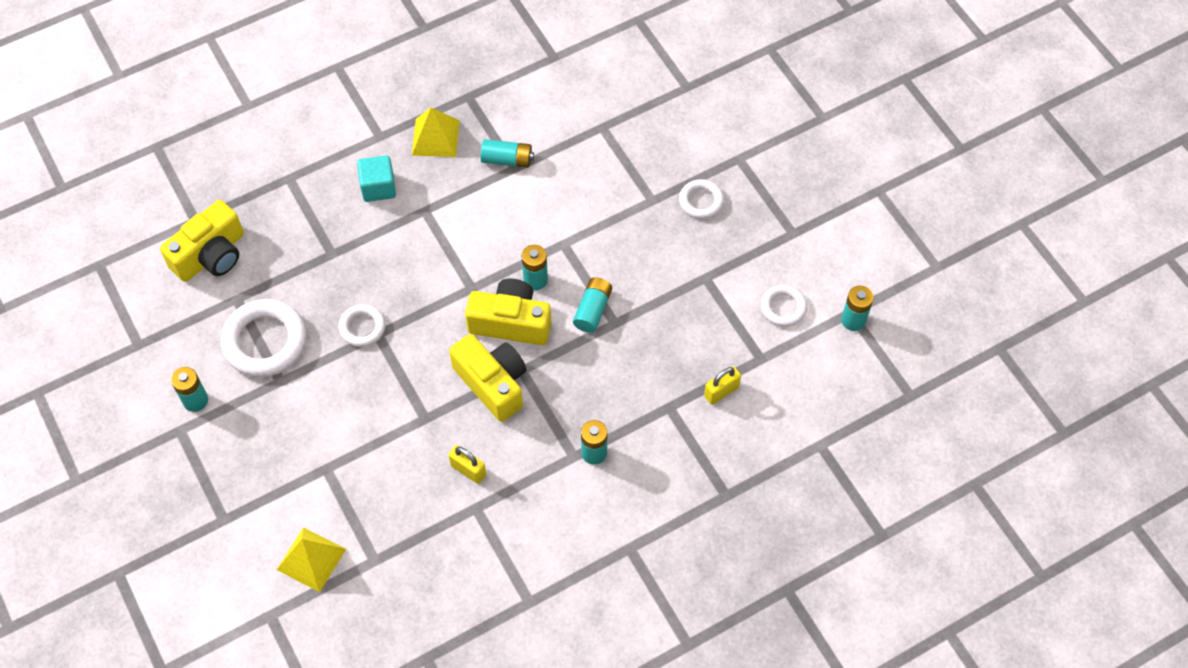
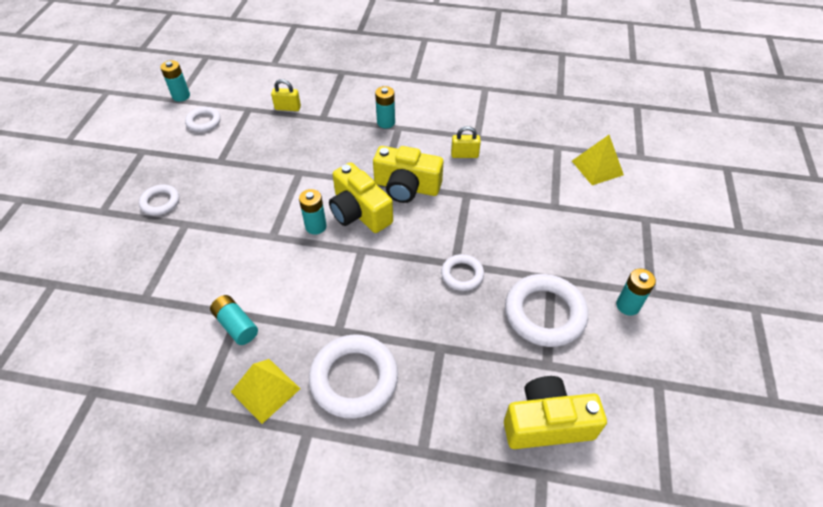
camera: 140 degrees left, 10 degrees down
turquoise cube [357,155,396,202] -> white ring [309,334,398,419]
yellow padlock [448,445,486,484] -> yellow padlock turned 75 degrees counterclockwise [451,126,481,158]
yellow camera [449,334,526,422] -> yellow camera turned 75 degrees counterclockwise [373,146,443,203]
turquoise battery [573,277,612,333] -> none

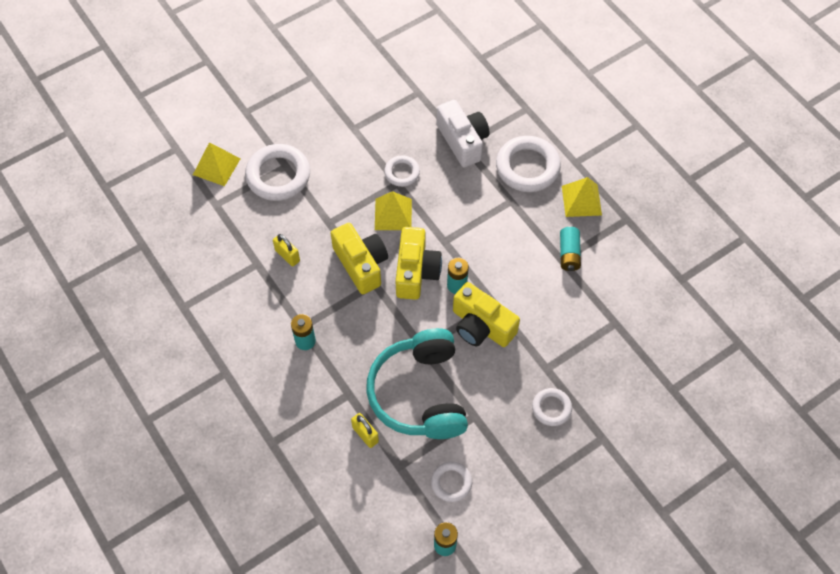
camera: 135 degrees left, 10 degrees up
yellow camera [504,376,607,449] -> yellow camera moved to [453,282,520,347]
white ring [505,274,588,347] -> white ring moved to [245,144,310,201]
turquoise battery [616,268,656,316] -> none
none -> turquoise headphones [366,328,468,439]
none -> yellow pyramid [375,191,412,230]
none -> white camera [436,100,490,167]

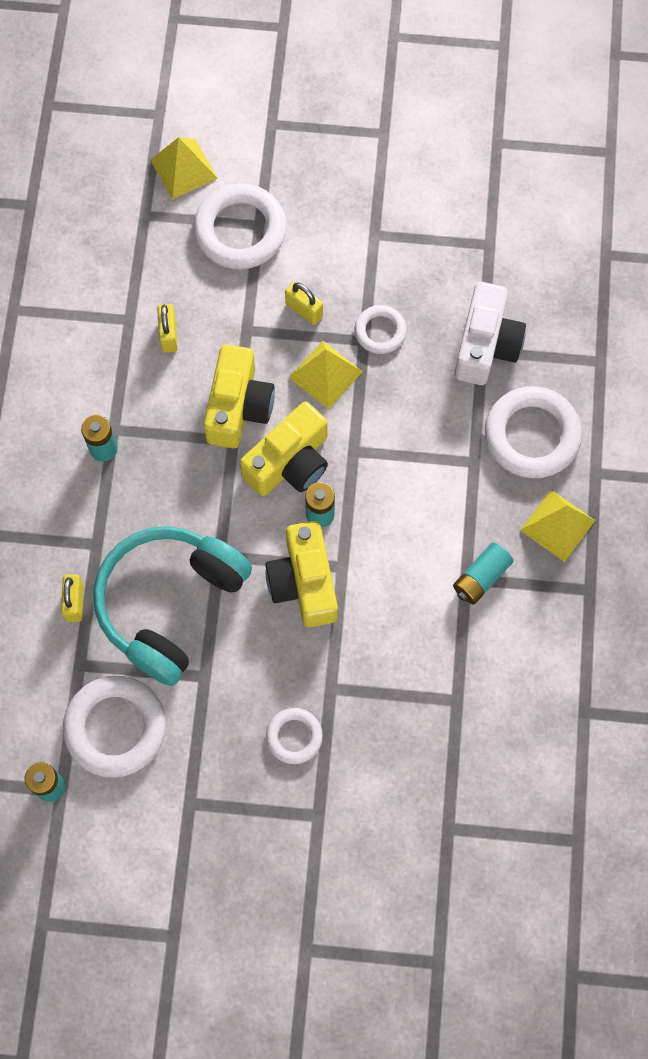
camera: 40 degrees right, 10 degrees up
white ring [431,462,472,502] -> white ring [63,675,166,778], size x1.82
none -> yellow padlock [285,282,323,325]

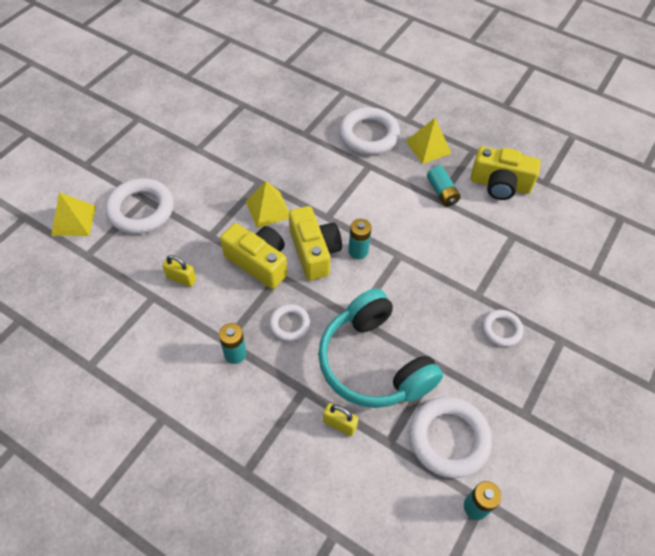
camera: 65 degrees left, 15 degrees down
yellow camera [265,521,338,627] -> yellow camera moved to [470,146,541,200]
yellow padlock [285,282,323,325] -> none
white ring [355,305,407,354] -> white ring moved to [269,304,310,341]
white camera [455,282,526,385] -> none

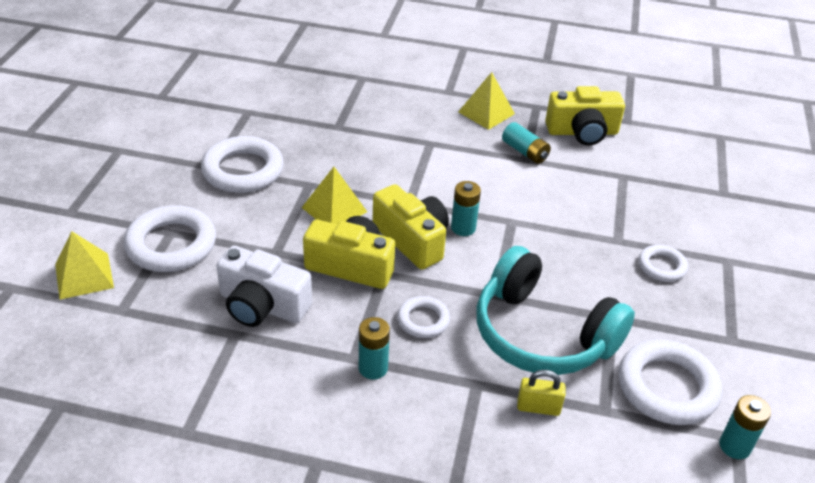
camera: 20 degrees left, 15 degrees down
yellow padlock [162,255,196,287] -> white camera [216,246,312,327]
white ring [339,107,400,155] -> white ring moved to [201,136,284,193]

